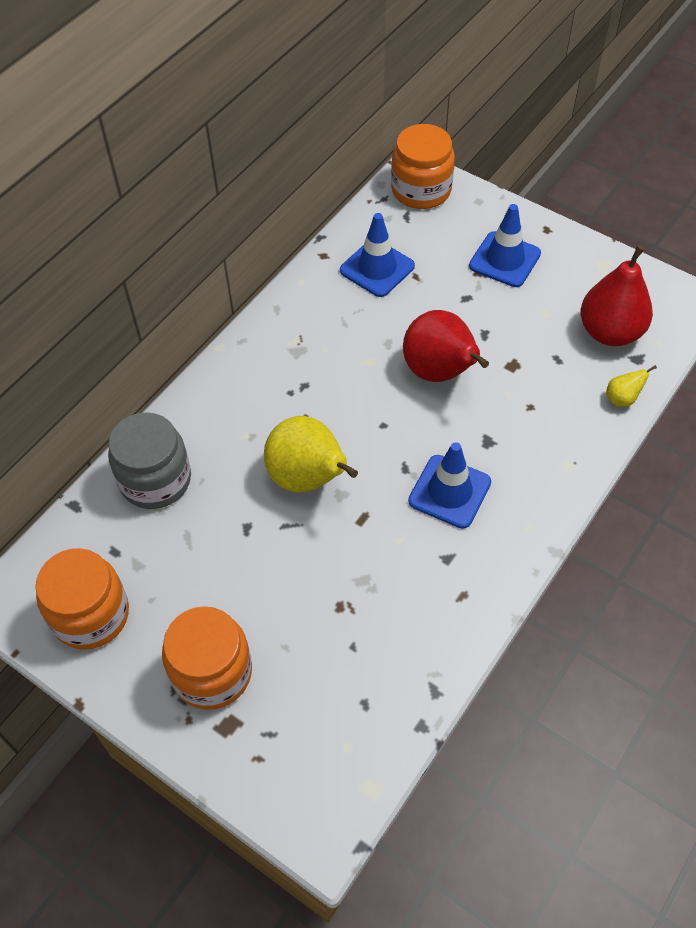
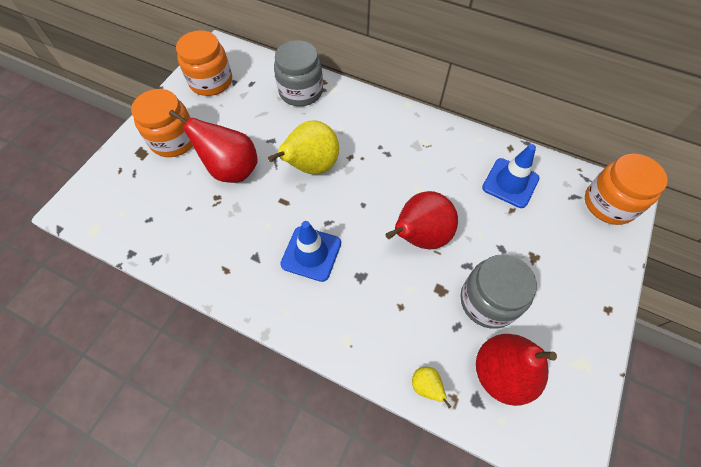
camera: 80 degrees right, 5 degrees up
blue traffic cone [469,204,541,287] -> none
none -> red pear [169,110,258,183]
none -> grey jar [460,254,537,329]

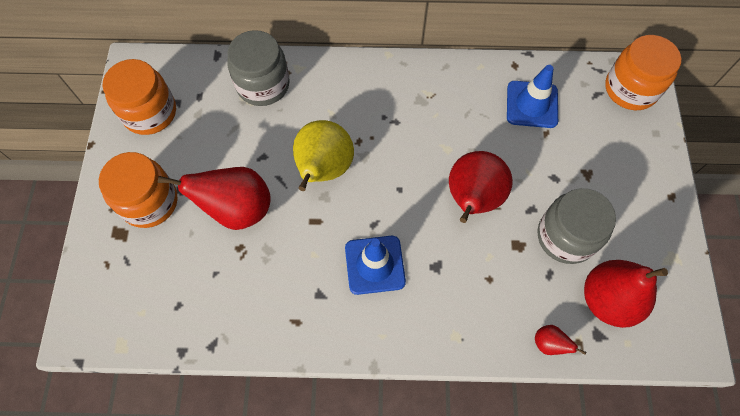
camera: 25 degrees left, 5 degrees up
yellow pear [412,367,451,408] -> red pear [535,325,586,355]

